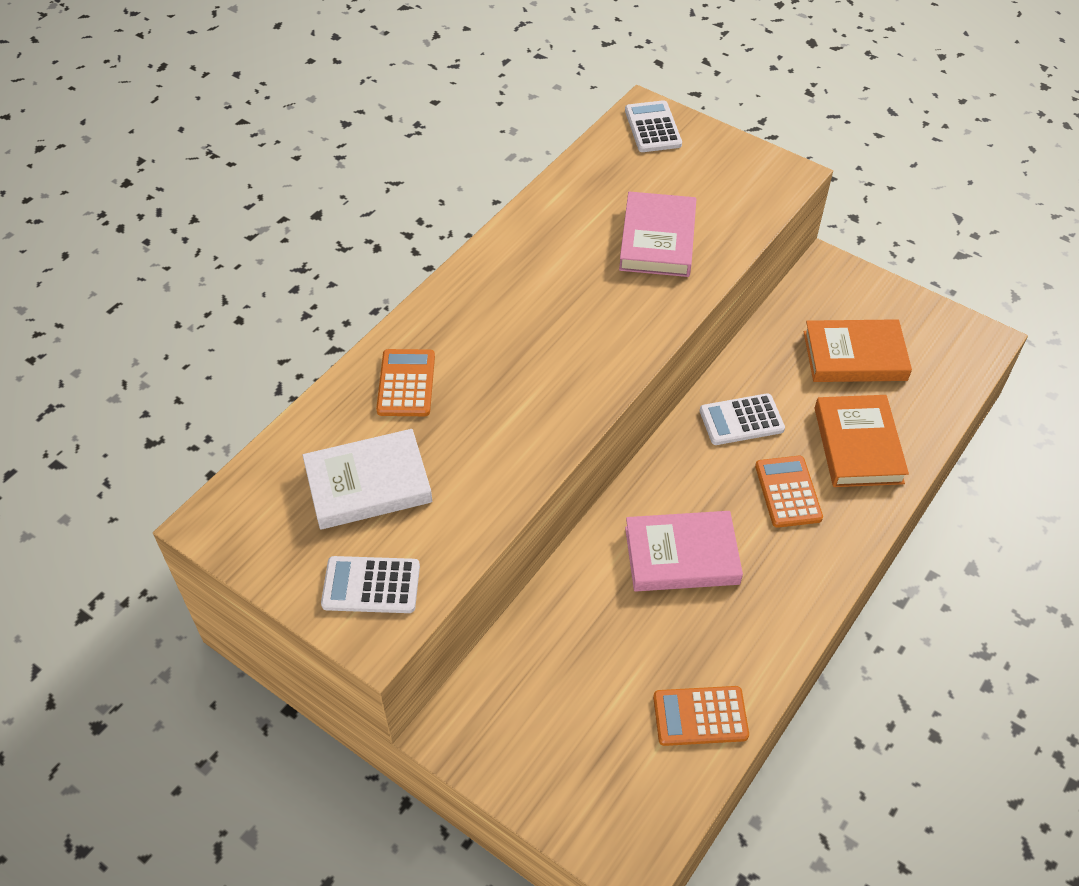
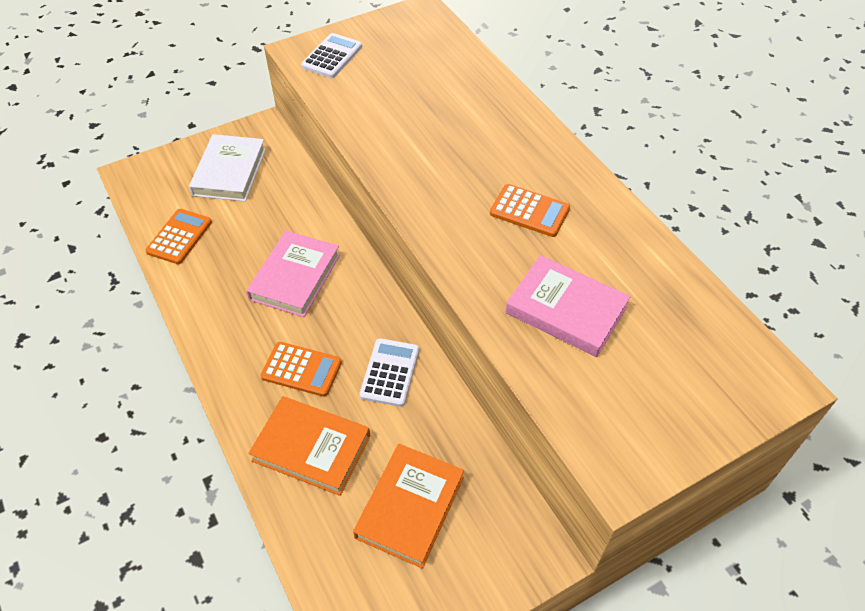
camera: 115 degrees right, 0 degrees up
white book [303,429,433,530] -> white book moved to [189,134,266,202]
orange calculator [376,349,435,416] -> orange calculator moved to [490,184,570,237]
white calculator [625,100,682,152] -> none

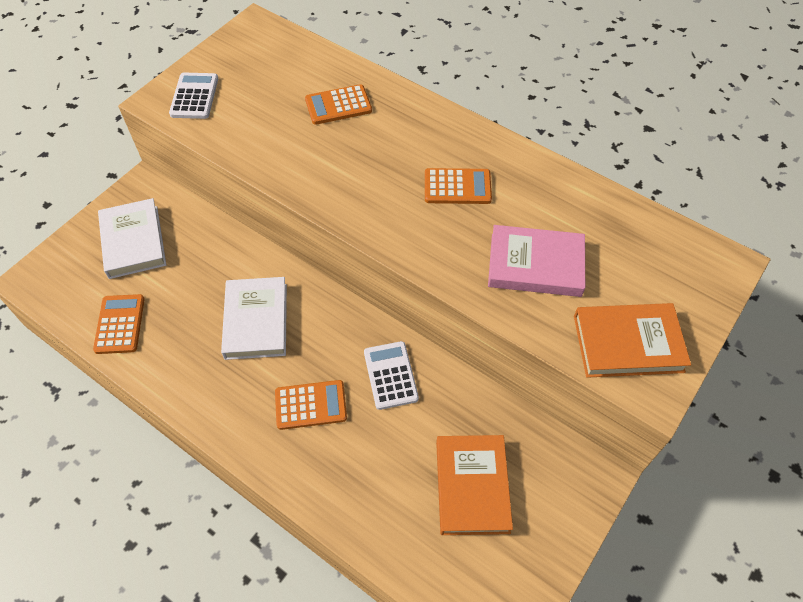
camera: 25 degrees left, 5 degrees up
pink book [247,231,340,317] -> white book [221,277,287,360]
orange book [248,396,370,496] -> orange book moved to [574,303,691,378]
none -> orange calculator [305,84,372,125]

